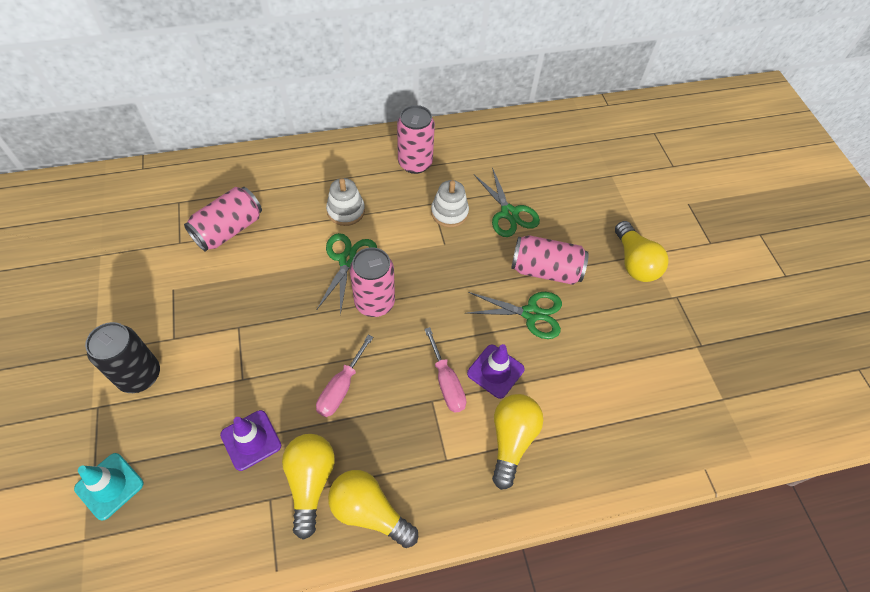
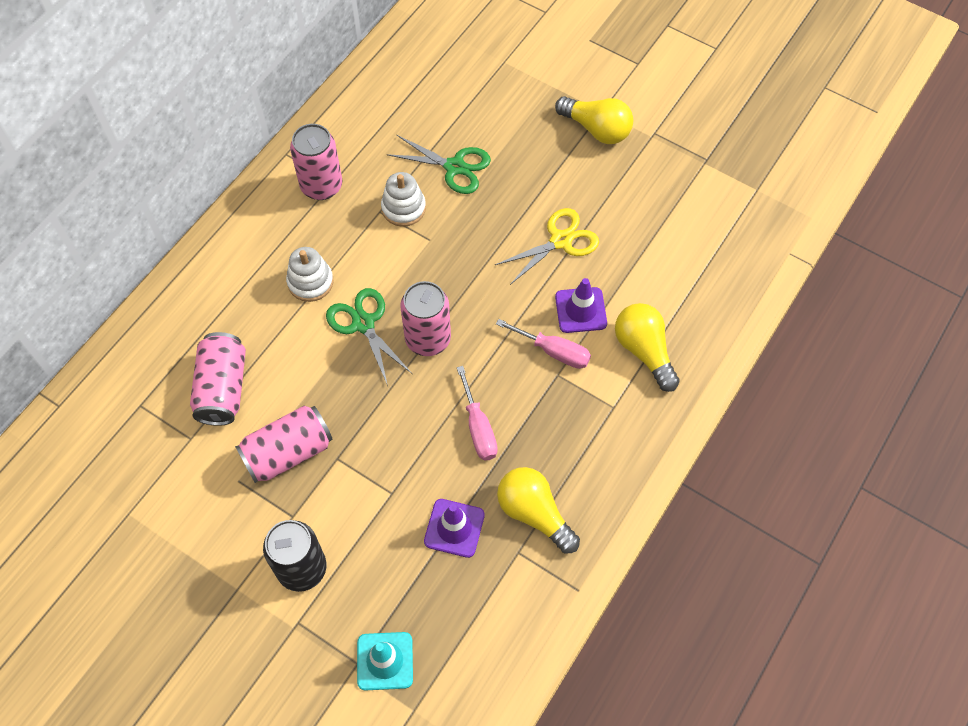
camera: 40 degrees left, 5 degrees up
yellow light bulb [328,470,418,548] -> none
green scissors [466,292,562,339] -> yellow scissors [495,208,599,285]
pink can [511,235,589,285] -> pink can moved to [235,406,333,483]

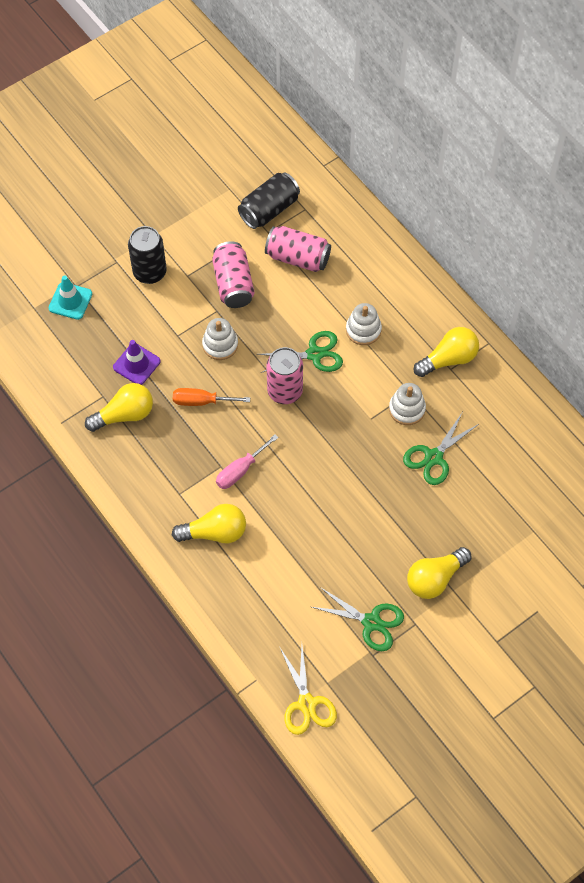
camera: 110 degrees right, 0 degrees up
pink can [290,124,342,200] -> yellow light bulb [414,327,479,377]
pink screwdriver [457,366,498,460] -> orange screwdriver [173,388,250,406]
yellow scissors [495,208,599,285] -> yellow scissors moved to [280,646,337,735]
purple traffic cone [555,278,607,333] -> none
none -> white stacking toy [202,318,238,360]
none -> black can [238,172,300,229]
none -> green scissors [312,587,404,651]

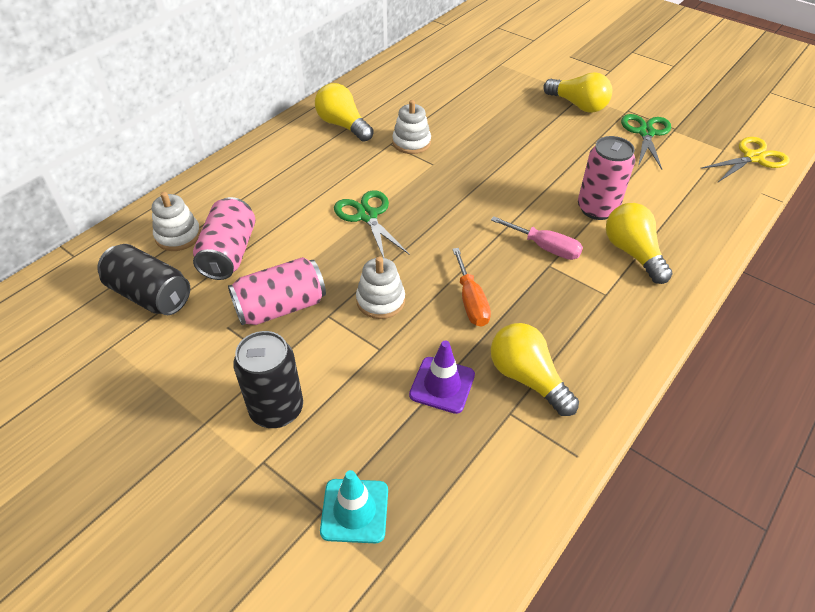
camera: 105 degrees left, 15 degrees down
pink can [267,347,303,404] -> pink can moved to [578,136,635,220]
white stacking toy [346,303,382,345] -> white stacking toy moved to [152,192,201,251]
green scissors [403,413,480,485] -> none

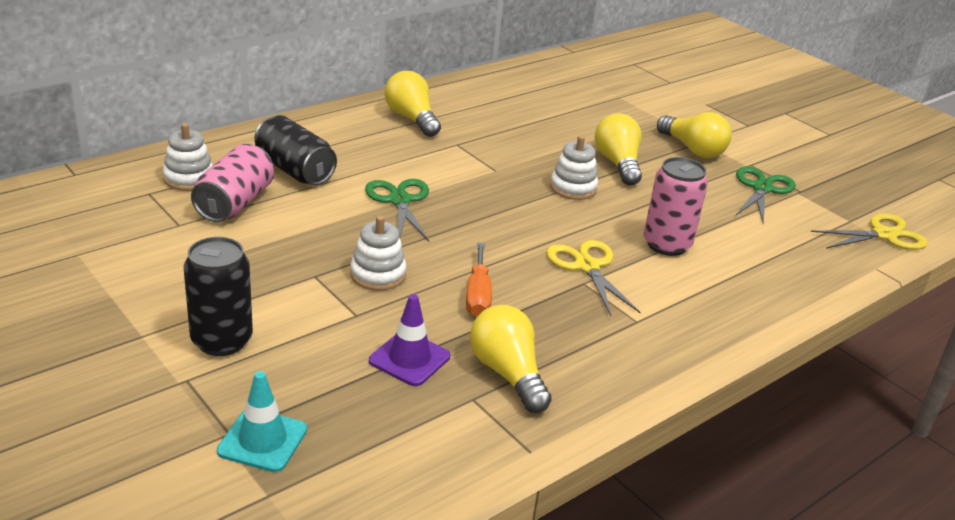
camera: 10 degrees right, 15 degrees down
black can [97,244,190,315] -> black can moved to [254,115,337,185]
pink can [228,257,326,325] -> none
white stacking toy [392,100,431,154] -> white stacking toy moved to [550,135,598,200]
pink screwdriver [491,216,583,260] -> yellow scissors [546,240,641,316]
yellow light bulb [606,203,673,284] -> yellow light bulb moved to [595,113,642,185]

